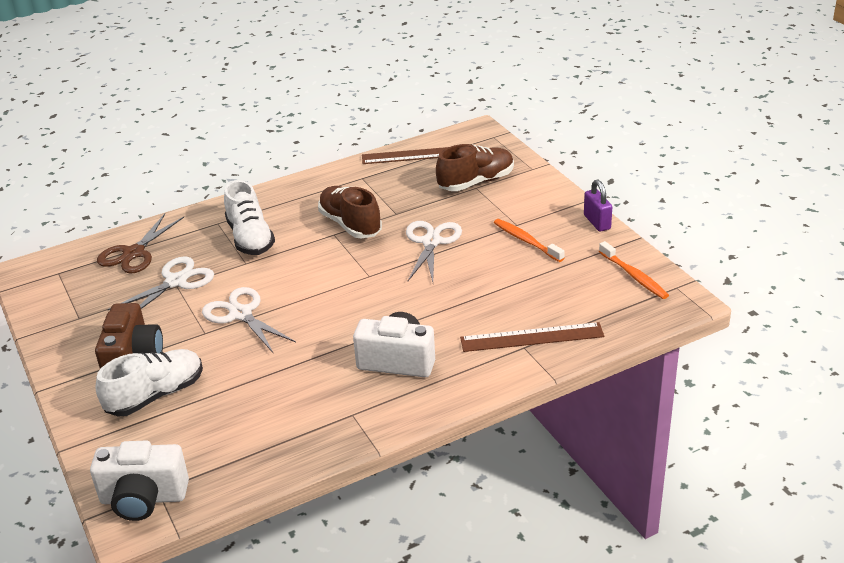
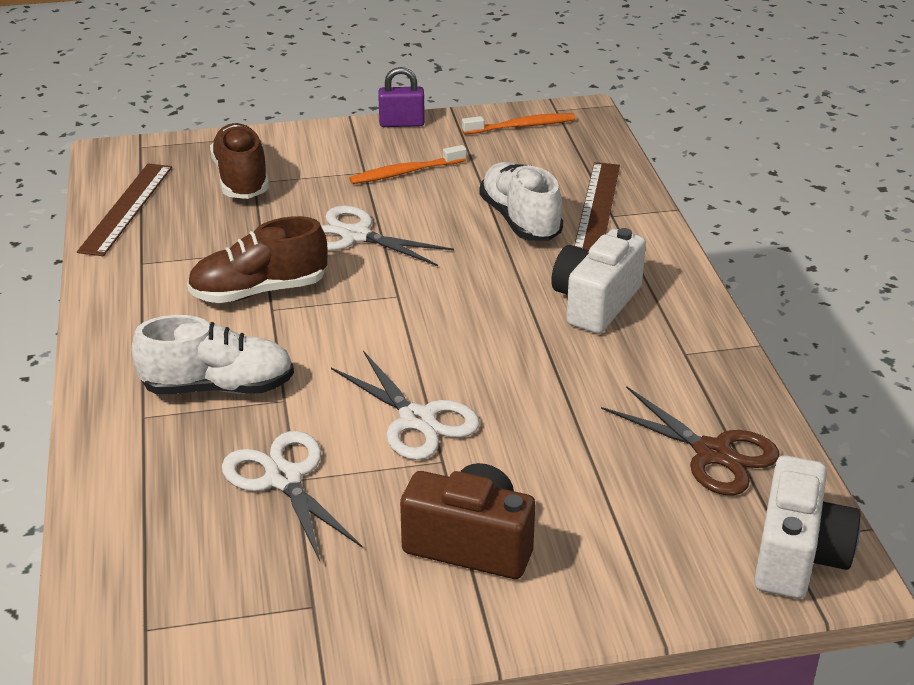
camera: 75 degrees left, 0 degrees up
white shoe [95,349,203,417] -> white shoe moved to [479,162,563,241]
brown scissors [97,214,184,273] -> brown scissors moved to [601,386,780,496]
white scissors [202,287,296,353] -> white scissors turned 105 degrees counterclockwise [331,351,480,460]

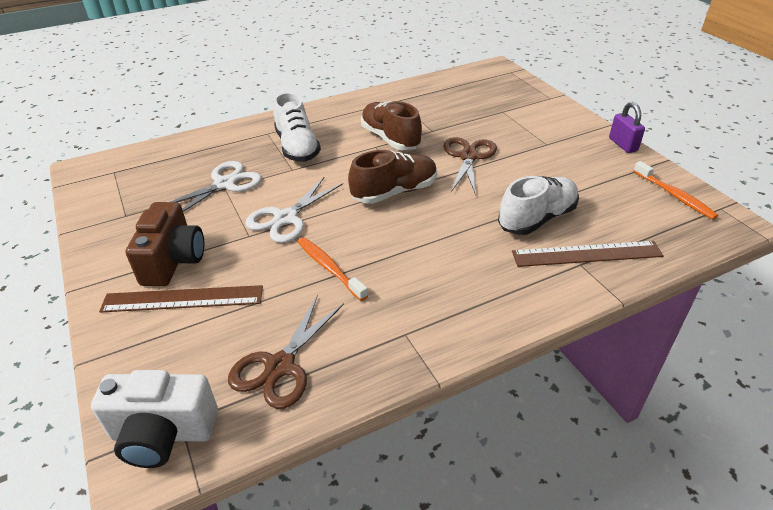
camera: 75 degrees right, 5 degrees up
brown ruler [77,163,172,256] -> brown ruler moved to [99,285,263,313]
brown shoe [210,123,269,199] -> brown shoe moved to [348,150,437,204]
white scissors [321,206,454,266] -> brown scissors [443,137,497,195]
orange toothbrush [349,145,466,184] -> orange toothbrush moved to [298,237,368,301]
white camera [551,228,646,334] -> none

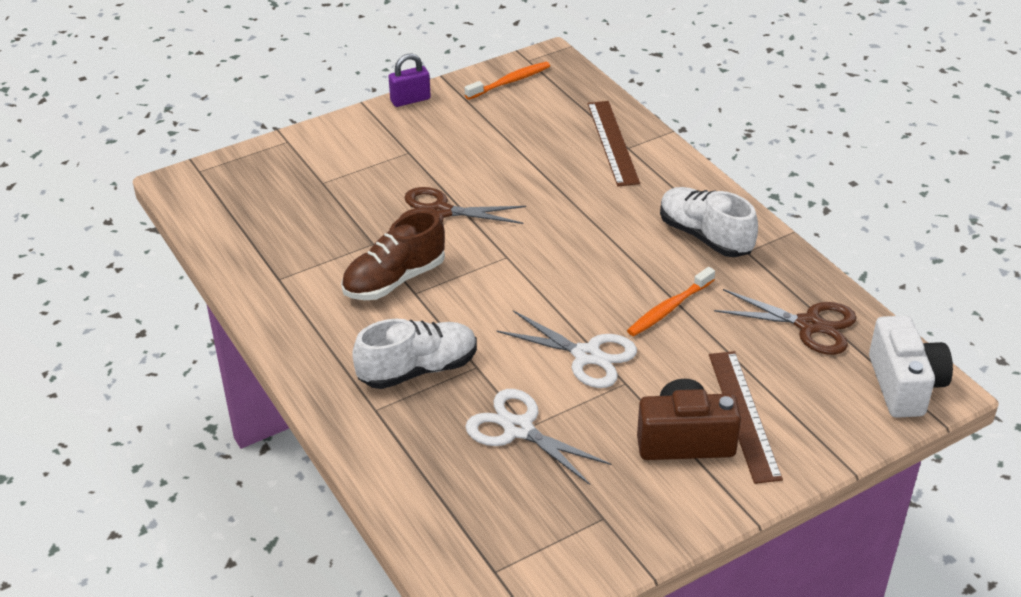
camera: 95 degrees left, 0 degrees up
brown shoe [348,150,437,204] -> none
white shoe [498,176,579,235] -> white shoe moved to [660,187,758,257]

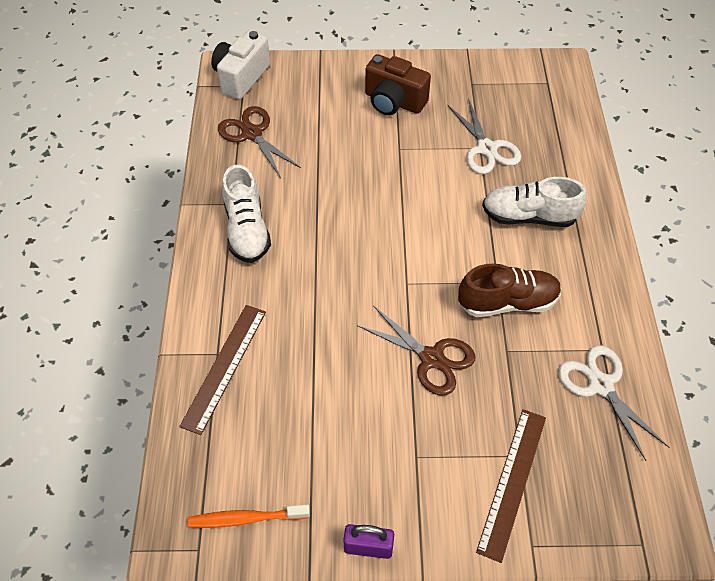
camera: 150 degrees left, 15 degrees up
white scissors [496,310,637,388] -> white scissors moved to [558,345,670,461]
orange toothbrush [627,267,715,336] -> none
brown ruler [709,351,783,484] -> brown ruler moved to [476,409,546,563]

